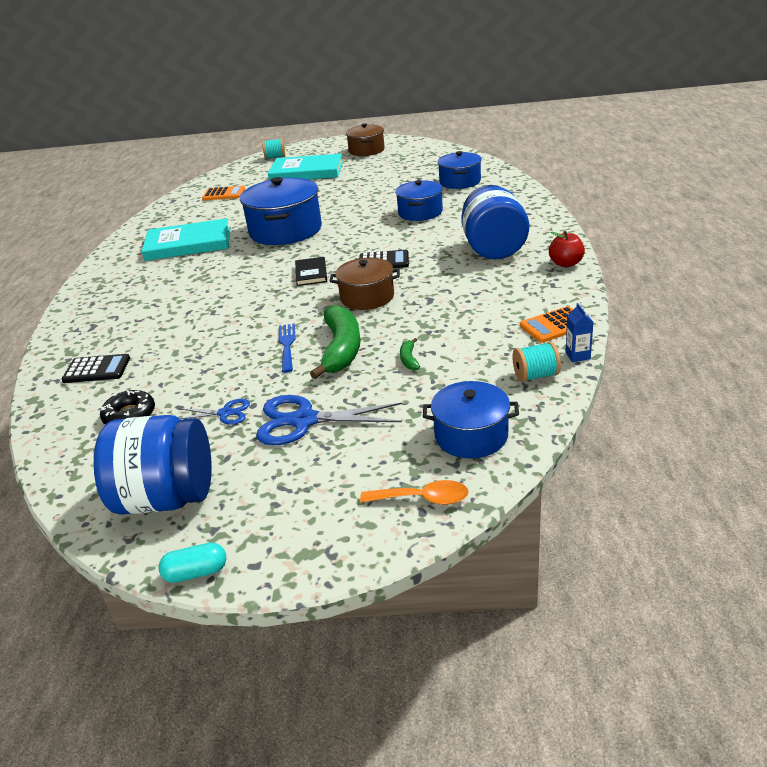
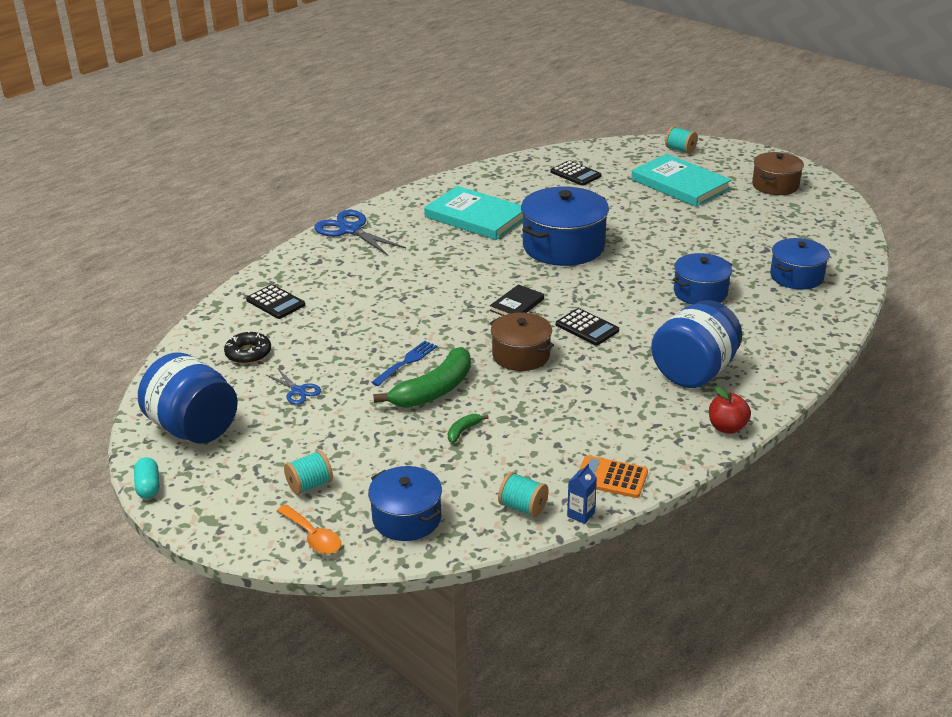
camera: 40 degrees right, 0 degrees up
turquoise capsule [159,543,226,583] -> turquoise capsule turned 45 degrees clockwise [134,457,159,498]
orange calculator [202,186,245,201] -> black calculator [550,160,601,186]
blue scissors [256,395,402,445] -> blue scissors moved to [314,210,406,255]
none -> turquoise spool [284,450,333,495]

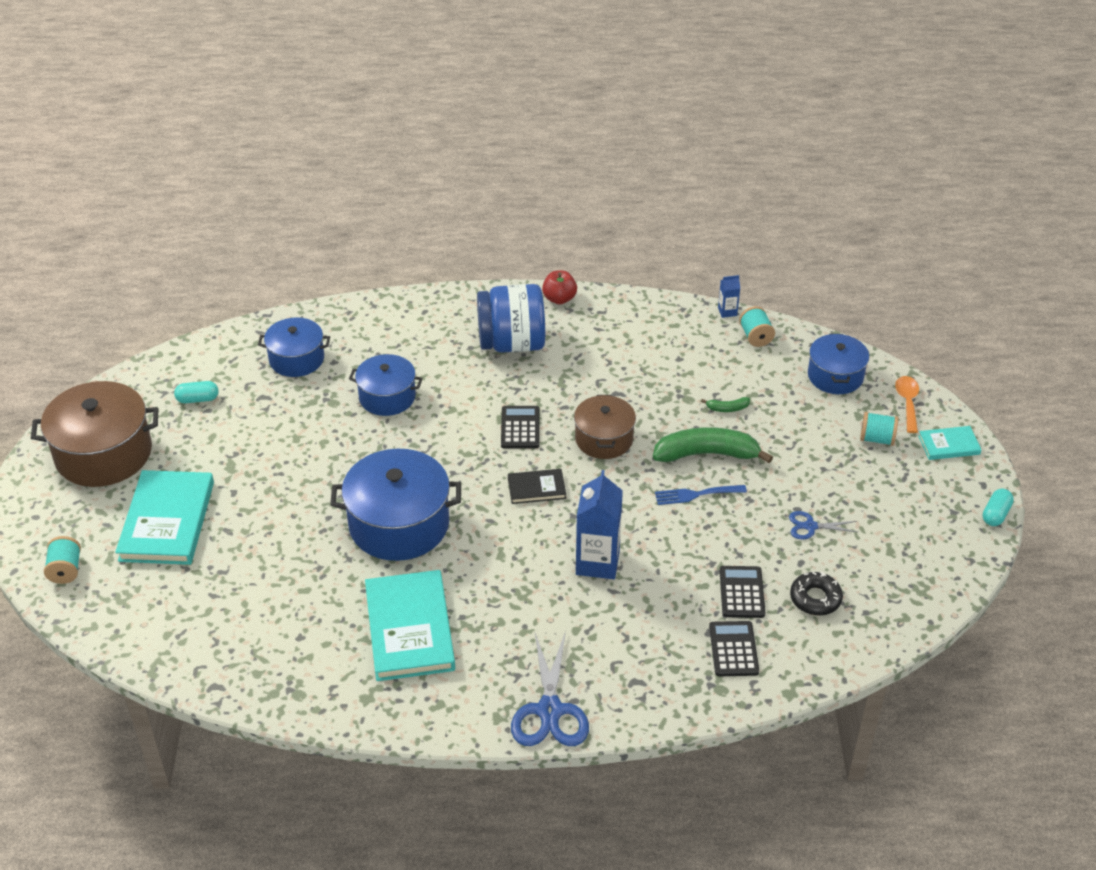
camera: 135 degrees left, 10 degrees up
blue jar [138,352,238,443] -> none
blue scissors [265,368,321,405] -> blue scissors turned 90 degrees counterclockwise [789,511,857,539]
black calculator [550,160,601,186] -> black calculator moved to [720,566,765,618]
orange calculator [579,455,648,498] -> none
brown pot [752,152,804,195] -> brown pot [31,381,158,487], size x1.64
none -> turquoise capsule [174,381,218,403]
none -> blue carton [576,470,623,579]
none -> turquoise book [918,426,982,460]

